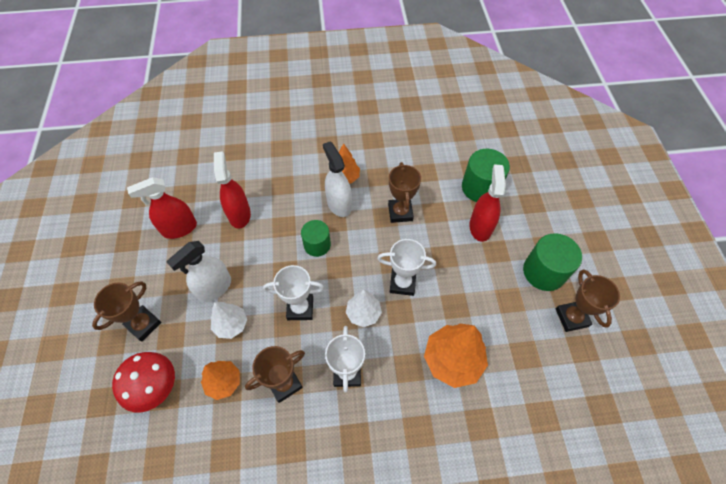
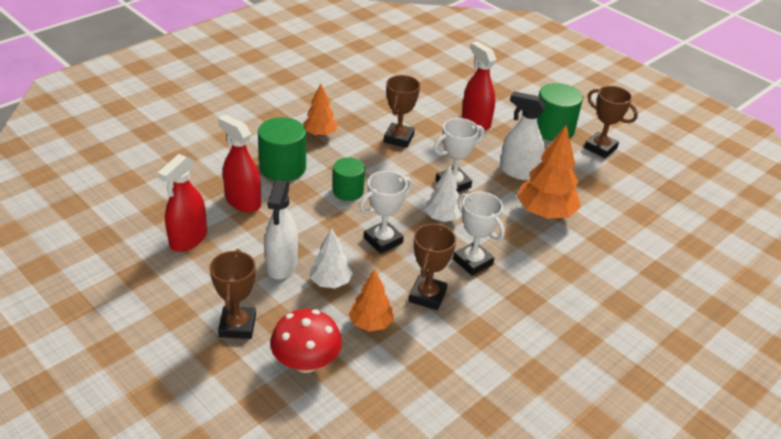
camera: 40 degrees left, 20 degrees down
white spray bottle [323,142,352,217] -> white spray bottle moved to [500,91,546,181]
brown trophy [388,162,421,223] -> brown trophy turned 60 degrees clockwise [384,75,420,148]
green cylinder [462,149,510,202] -> green cylinder moved to [258,117,306,181]

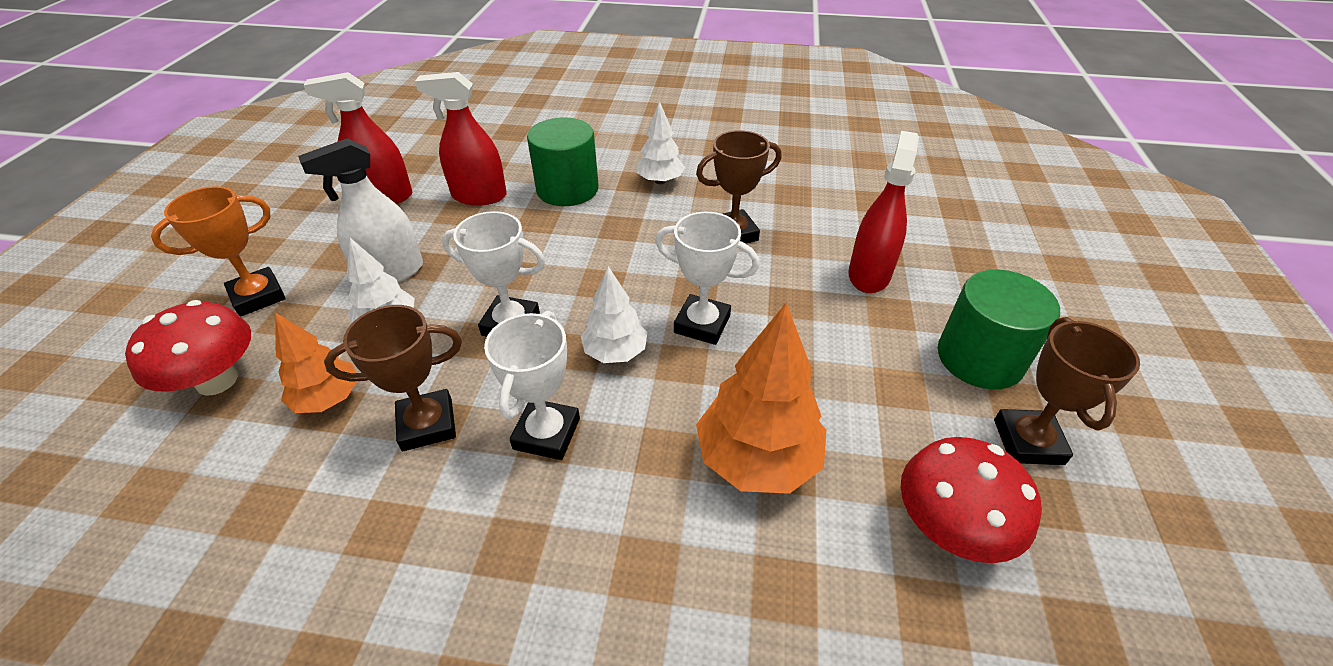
camera: 55 degrees right, 5 degrees up
brown trophy [210,249,256,339] -> orange trophy [151,186,286,317]
red spray bottle [218,114,261,213] -> red spray bottle turned 90 degrees counterclockwise [415,72,507,206]
orange tree [303,83,338,137] -> white tree [636,101,685,184]
green cylinder [333,158,365,201] -> none
white spray bottle [500,91,546,181] -> none
none -> red mushroom [901,437,1042,563]

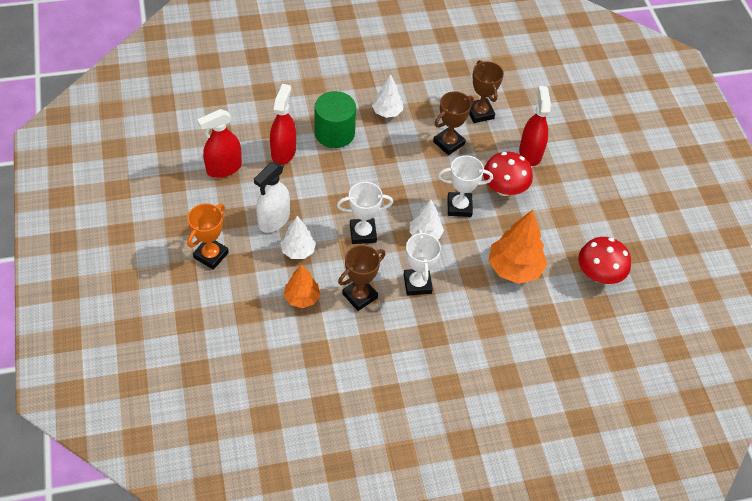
camera: 25 degrees left, 10 degrees up
red mushroom [125,300,251,396] -> red mushroom moved to [483,152,533,196]
red spray bottle [415,72,507,206] -> red spray bottle turned 120 degrees clockwise [270,84,296,165]
green cylinder [938,270,1060,389] -> none
brown trophy [994,317,1140,465] -> brown trophy moved to [469,60,504,123]

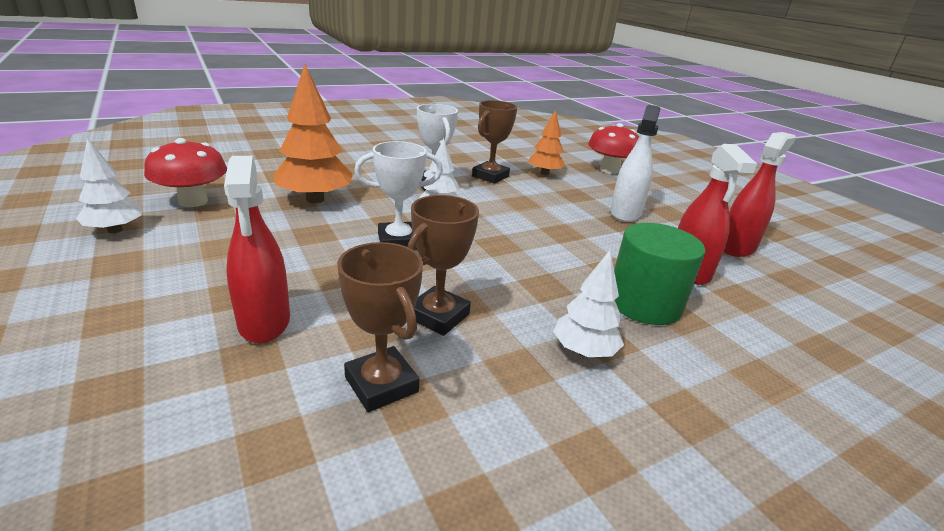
camera: 165 degrees right, 25 degrees down
orange trophy [187,203,229,270] -> none
white tree [280,216,316,259] -> white tree moved to [76,138,142,233]
white trophy [337,182,393,244] -> none
red mushroom [483,152,533,196] -> red mushroom moved to [588,123,639,174]

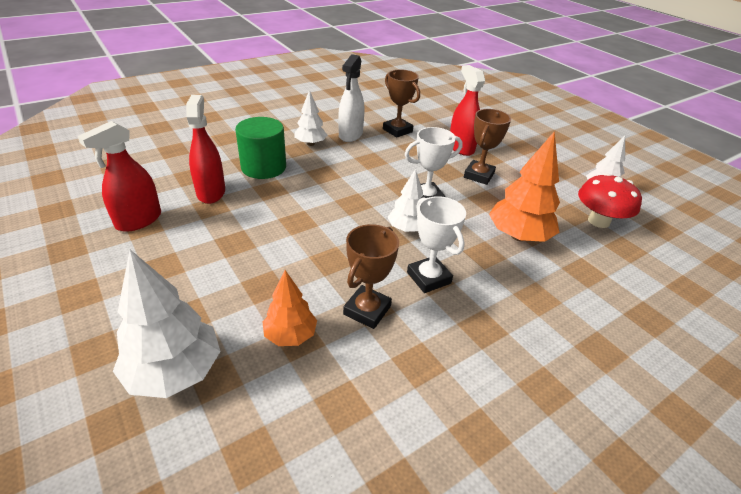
camera: 175 degrees right, 10 degrees up
brown trophy [408,195,479,336] -> brown trophy moved to [464,109,511,185]
red mushroom [588,123,639,174] -> white tree [113,250,221,398]
white spray bottle [610,105,661,222] -> white spray bottle moved to [338,54,364,142]

